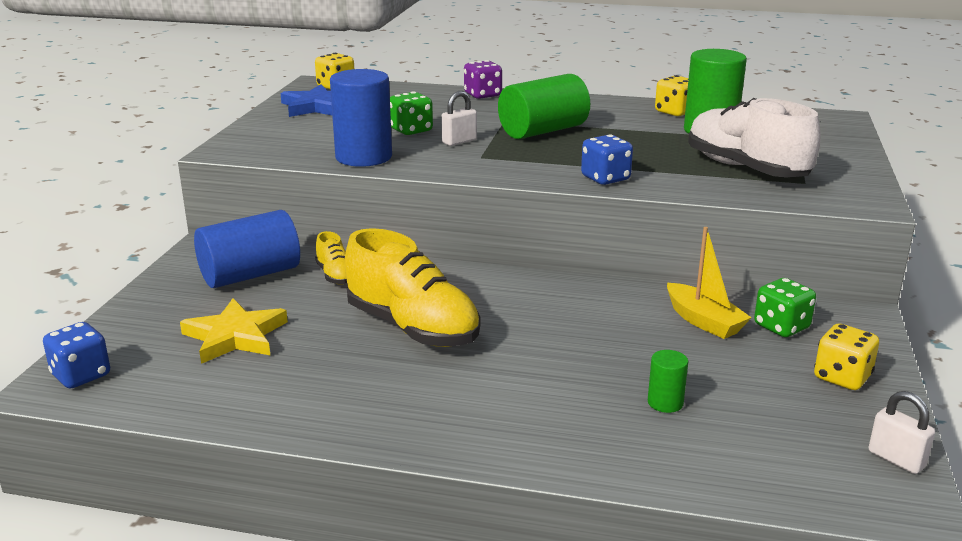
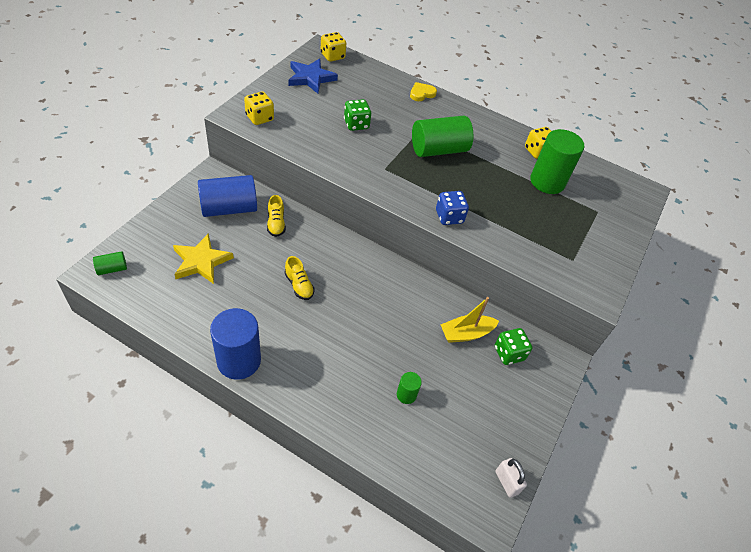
camera: 10 degrees right, 25 degrees up
blue dice [43,322,110,388] -> green cylinder [93,251,127,275]
blue cylinder [330,69,392,167] -> blue cylinder moved to [210,308,261,380]
yellow shoe [345,228,480,347] -> yellow shoe [285,256,315,300], size x0.47
white padlock [441,91,477,146] -> none
purple dice [464,60,502,99] -> yellow heart [410,82,437,101]
yellow boat [667,227,752,339] -> yellow boat turned 90 degrees clockwise [441,297,499,343]
white shoe [688,98,821,178] -> none
yellow dice [814,323,879,390] -> yellow dice moved to [244,91,274,125]

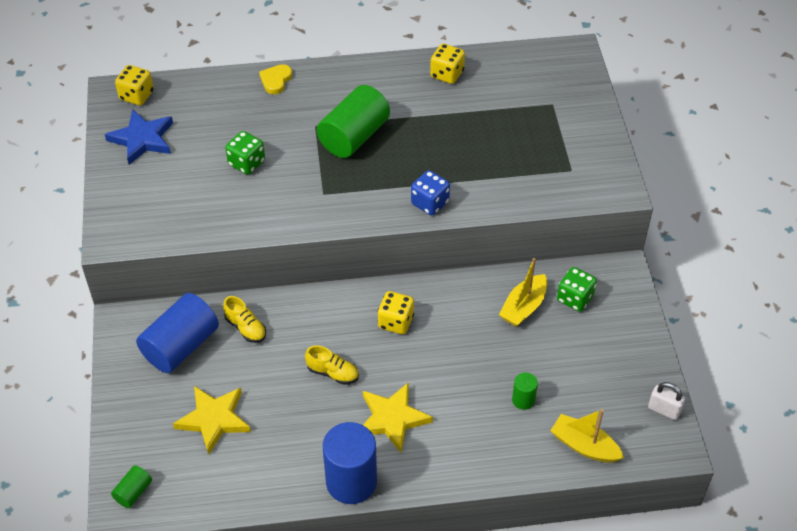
camera: 30 degrees left, 0 degrees up
yellow dice [244,91,274,125] -> yellow dice moved to [378,291,414,334]
green cylinder [530,129,584,194] -> none
none -> yellow star [363,382,433,453]
none -> yellow boat [550,409,624,463]

